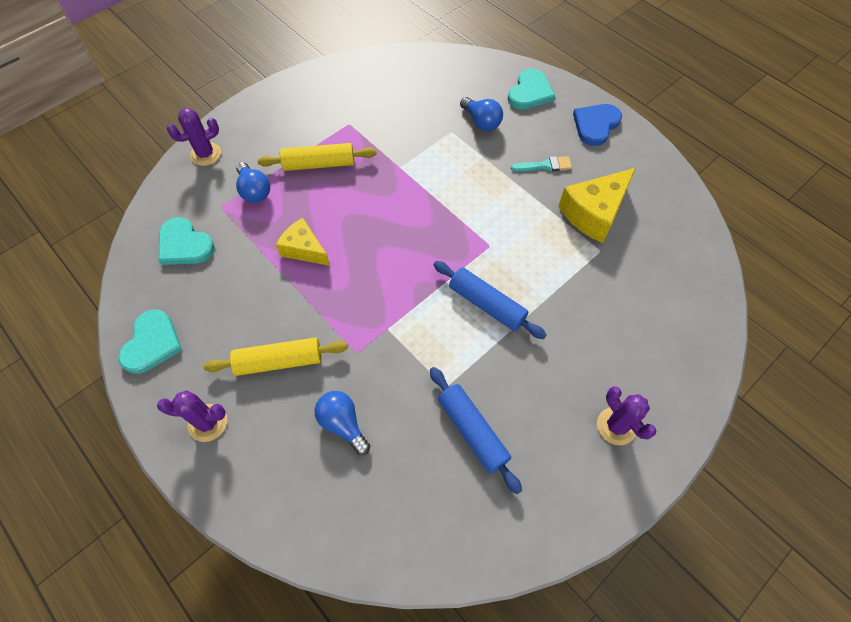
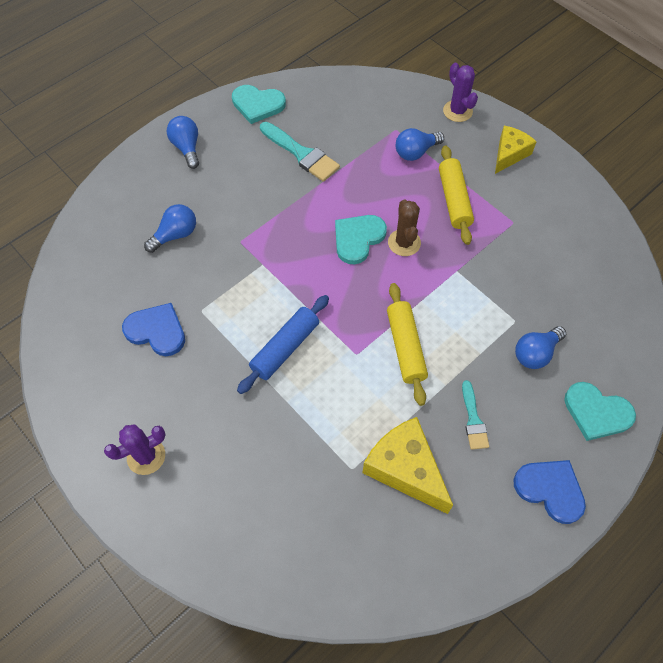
camera: 90 degrees right, 0 degrees up
purple cactus [157,390,227,442] -> blue light bulb [167,116,199,169]
turquoise heart [158,217,215,265] -> turquoise heart moved to [335,215,387,264]
yellow rolling pin [203,337,348,376] -> yellow rolling pin moved to [387,283,428,406]
yellow cheese [276,218,330,266] -> yellow cheese moved to [495,126,537,174]
blue rolling pin [430,367,522,494] -> blue heart [122,303,185,356]
none -> turquoise brush [260,122,340,182]
none -> brown cactus [388,199,421,256]

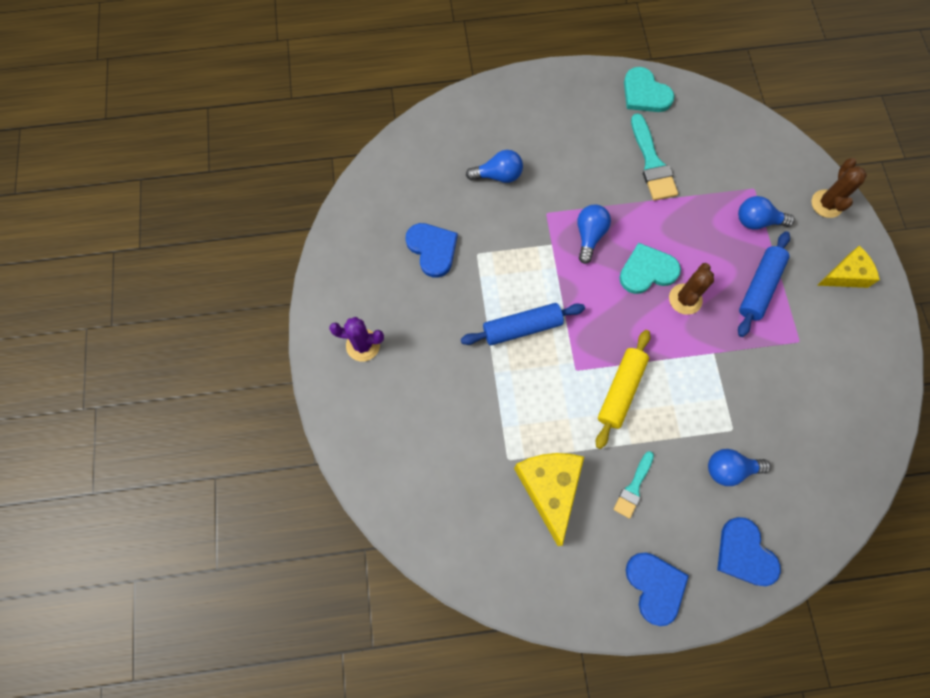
camera: 35 degrees right, 10 degrees up
blue light bulb [167,116,199,169] -> blue light bulb moved to [577,204,611,264]
yellow rolling pin [439,145,474,245] -> blue rolling pin [738,231,790,337]
purple cactus [443,63,478,122] -> brown cactus [811,158,867,218]
turquoise heart [564,382,636,441] -> blue heart [717,517,781,586]

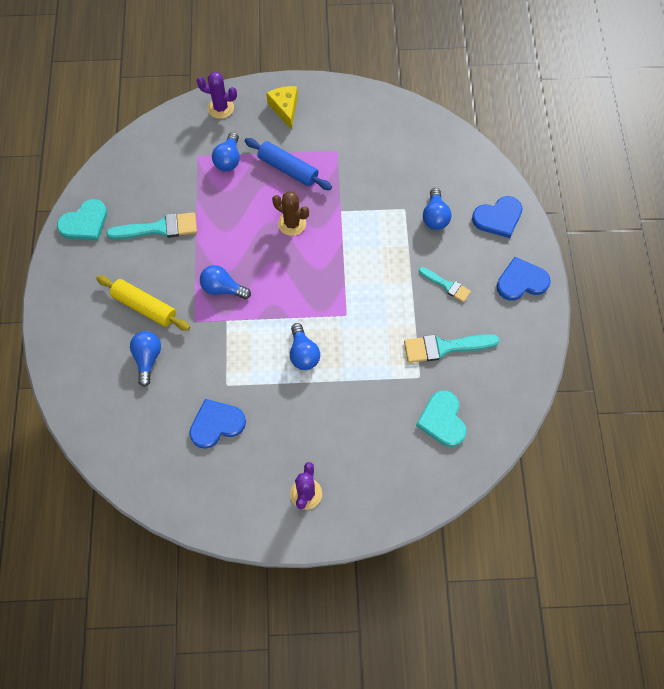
camera: 85 degrees left, 5 degrees down
blue rolling pin [461,303,585,345] -> blue light bulb [290,323,320,370]
yellow cheese [514,453,584,546] -> turquoise brush [404,334,500,363]
yellow rolling pin [596,330,651,449] -> yellow rolling pin moved to [96,276,190,331]
turquoise heart [619,243,681,294] -> turquoise heart moved to [416,391,466,447]
brown cactus [811,158,867,218] -> purple cactus [197,72,237,119]

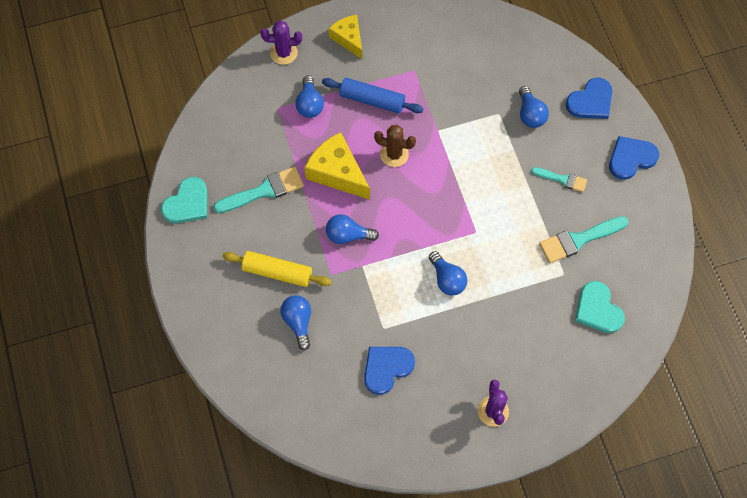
camera: 15 degrees left, 0 degrees up
none -> yellow cheese [304,132,370,200]

